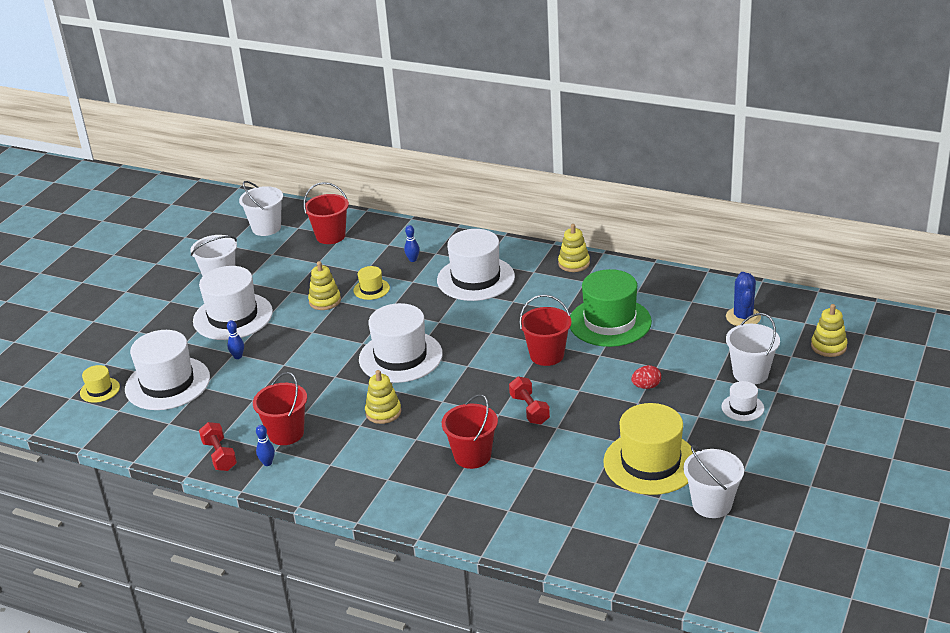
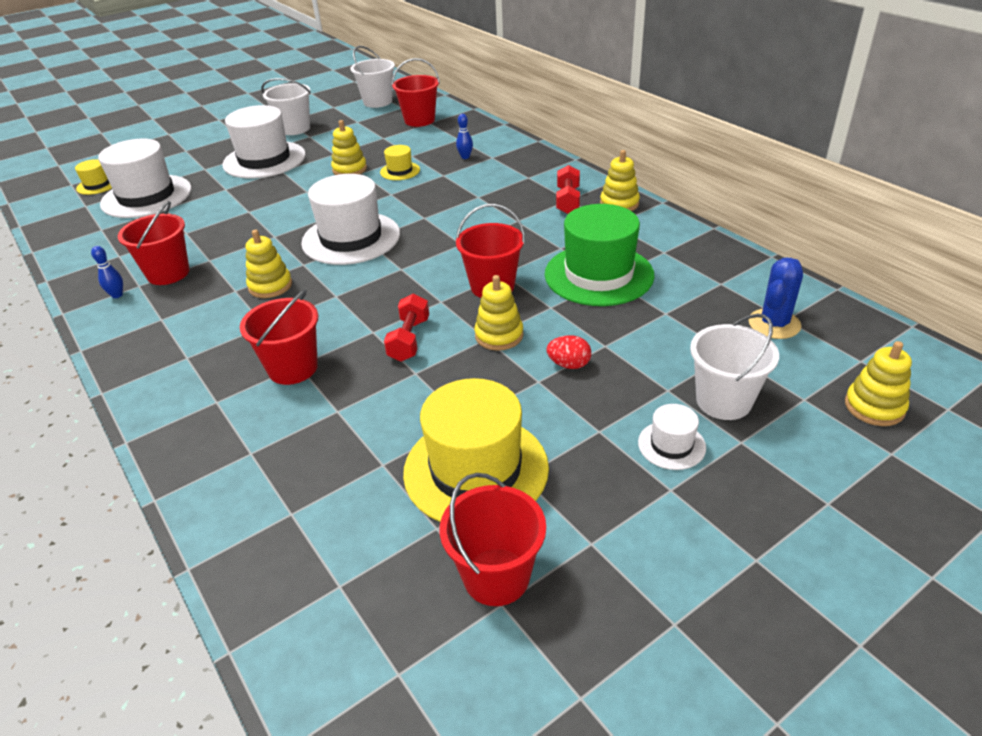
camera: 30 degrees right, 5 degrees up
red dumbbell [199,422,237,471] -> red dumbbell moved to [556,165,580,214]
blue bowling pin [227,320,244,359] -> none
white hat [437,229,515,301] -> none
white bucket [683,445,744,518] -> red bucket [440,473,546,606]
none -> yellow stacking toy [474,275,524,351]

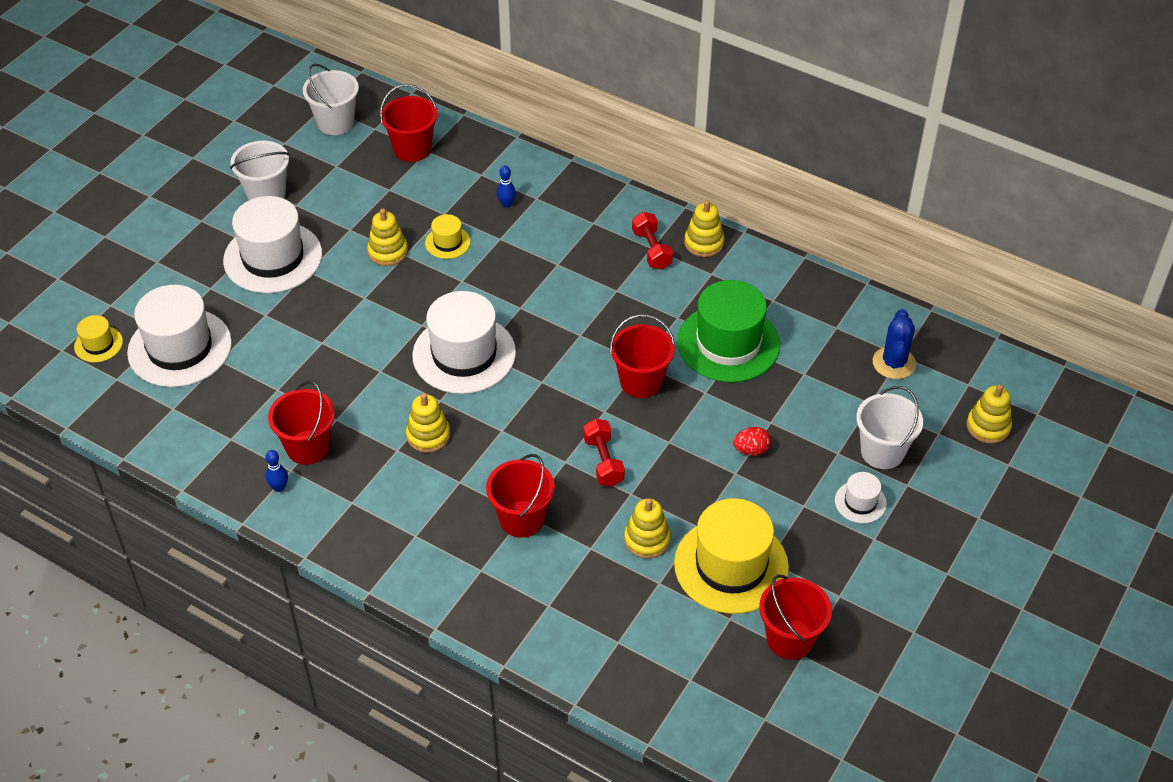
camera: 25 degrees left, 10 degrees up
yellow stacking toy [474,275,524,351] -> yellow stacking toy moved to [624,498,671,559]

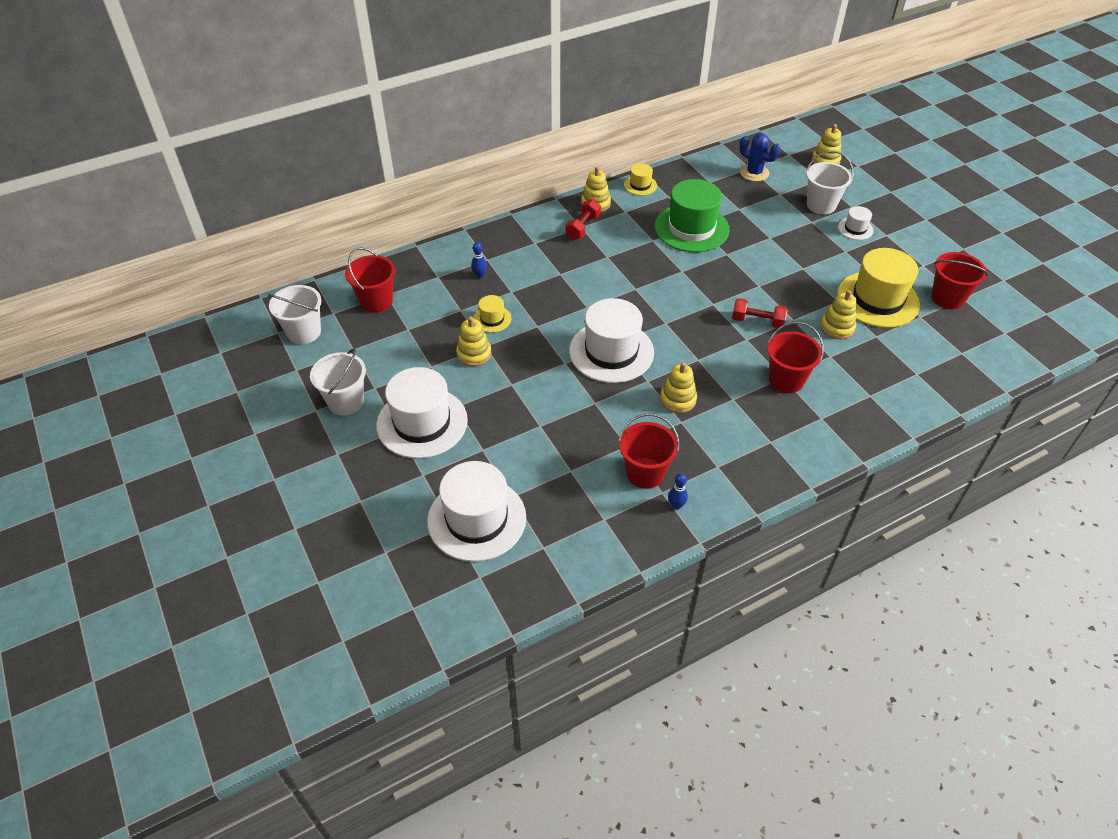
camera: 60 degrees left, 0 degrees up
yellow hat [74,315,123,362] -> yellow hat moved to [624,163,657,195]
red bucket [610,314,675,398] -> none
red dumbbell [632,212,673,270] -> red dumbbell turned 75 degrees counterclockwise [566,199,601,240]
red egg [733,427,771,456] -> none

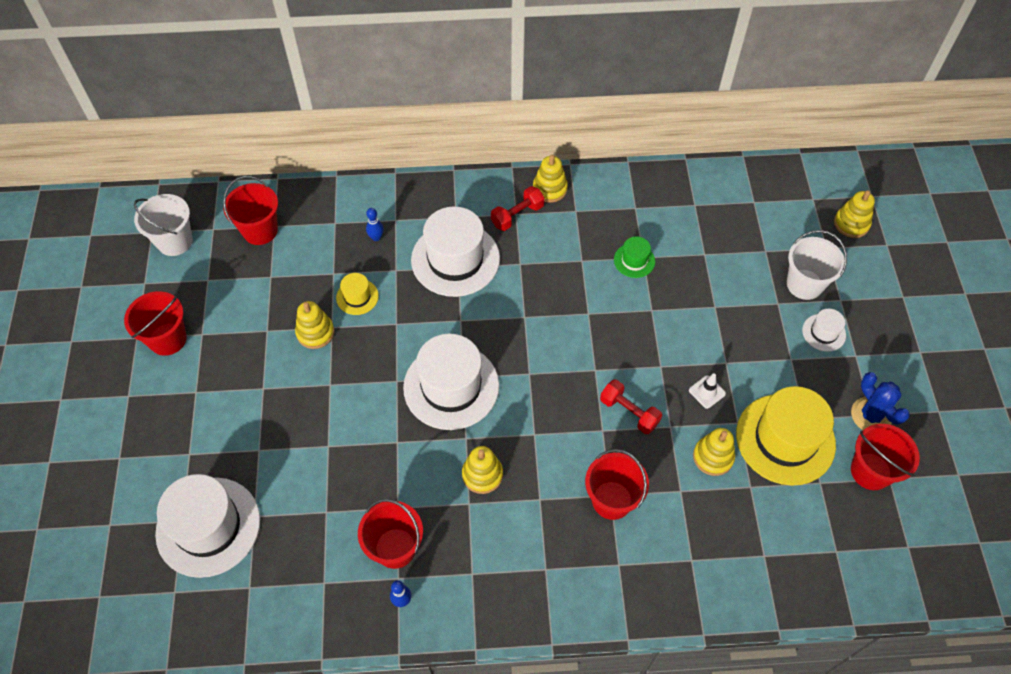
camera: 25 degrees right, 10 degrees up
white bucket [310,349,366,415] -> red bucket [124,291,187,356]
white hat [376,367,468,459] -> white hat moved to [411,206,500,297]
yellow hat [624,163,657,195] -> none
green hat [655,179,730,252] -> green hat [614,236,655,278], size x0.47
blue cactus [739,133,780,182] -> blue cactus moved to [851,372,910,430]
none -> white traffic cone [689,373,726,409]

